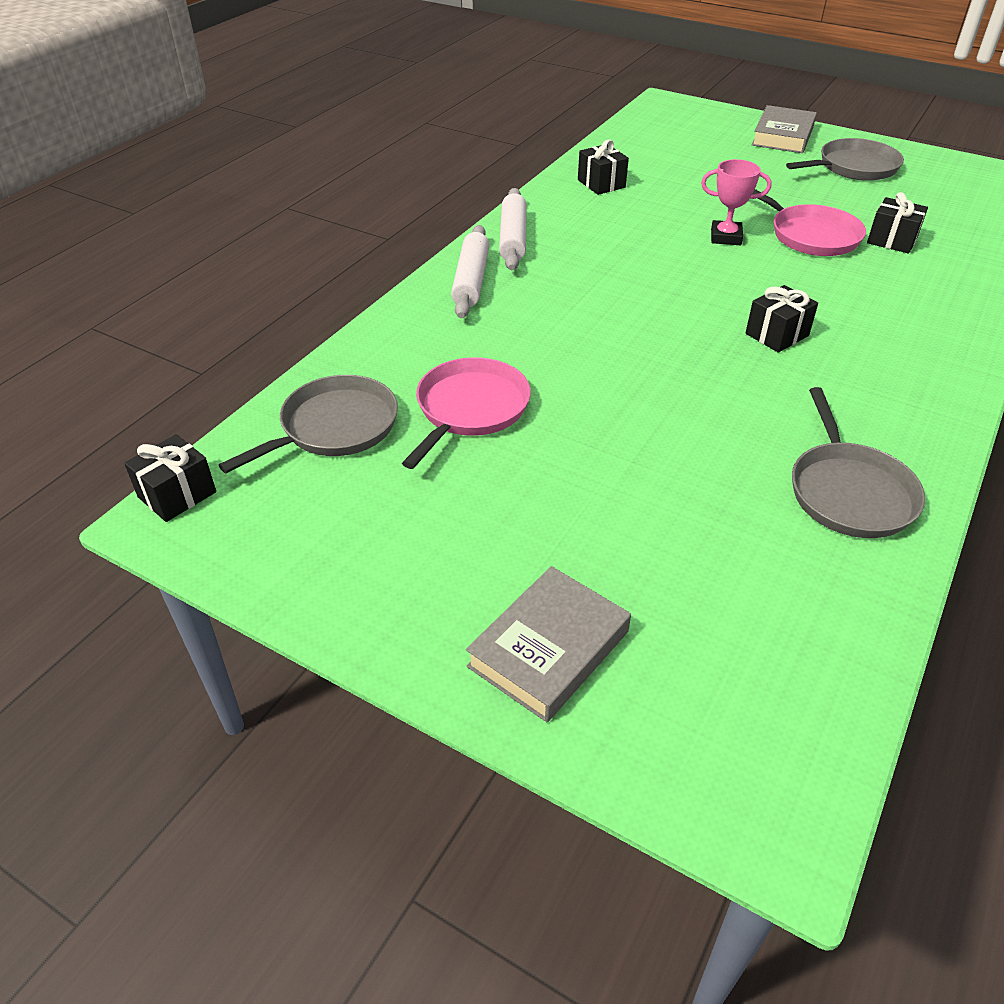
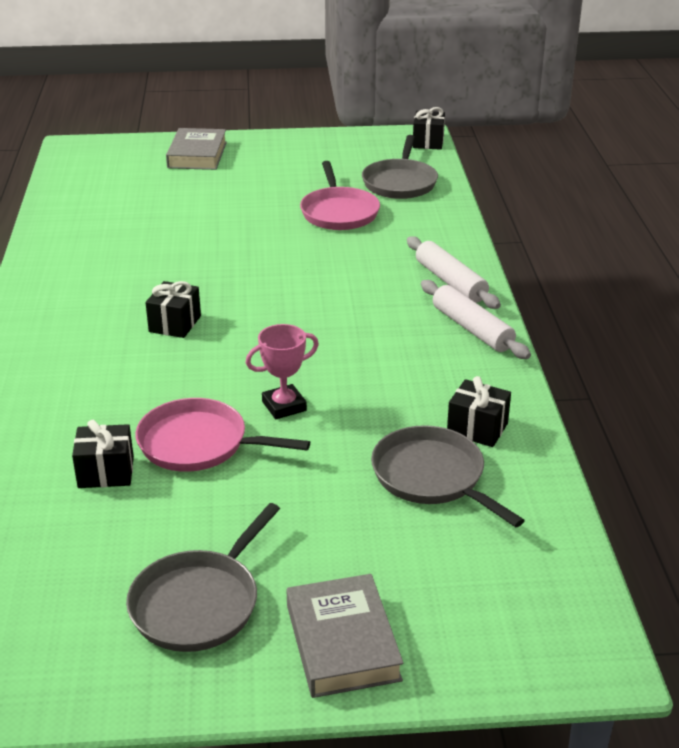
camera: 145 degrees right, 10 degrees down
grey pan [792,387,925,538] -> grey pan moved to [371,425,525,527]

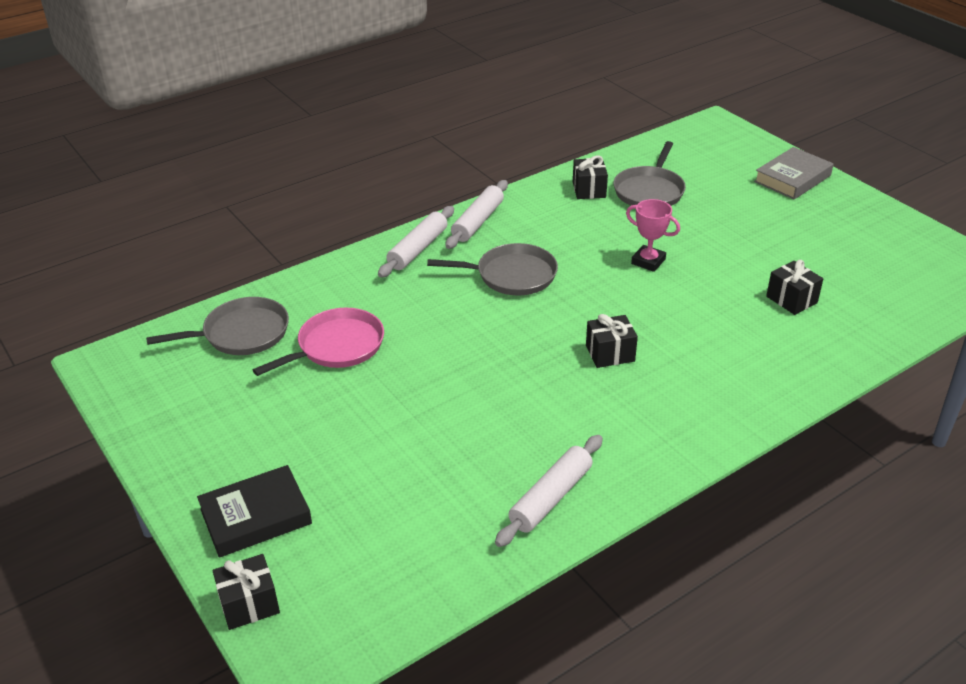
camera: 120 degrees left, 5 degrees up
grey pan [126,503,280,652] -> grey pan moved to [427,243,558,296]
pink pan [135,398,310,472] -> none
grey book [166,128,227,170] -> black book [197,465,312,558]
black gift [413,107,445,150] -> black gift moved to [212,554,280,630]
none -> white rolling pin [495,435,603,547]

